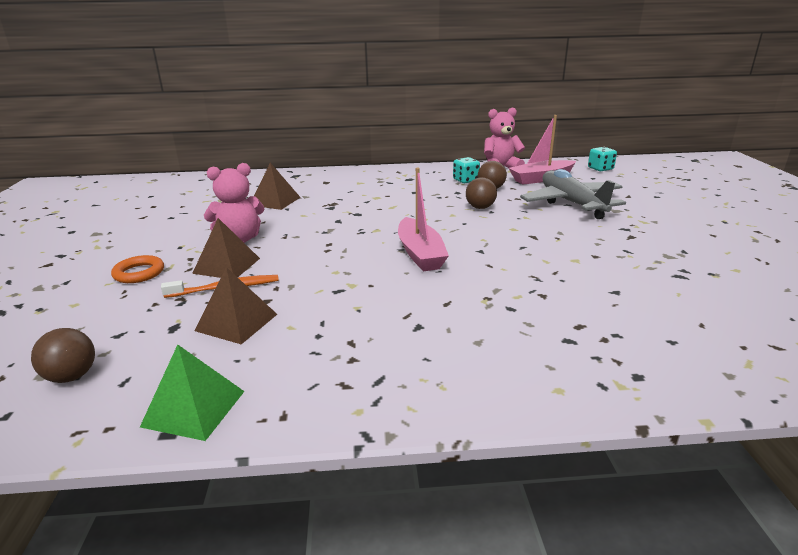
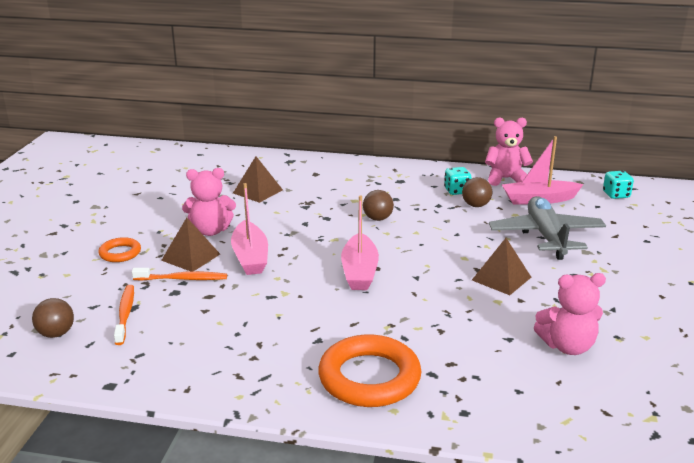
camera: 15 degrees right, 0 degrees up
green pyramid [140,345,245,441] -> none
brown pyramid [195,267,277,344] -> brown pyramid moved to [472,238,531,295]
brown ball [466,177,497,209] -> brown ball moved to [363,190,394,221]
none -> orange toothbrush [114,285,134,345]
none -> pink boat [231,183,268,275]
none -> orange ring [318,335,421,407]
none -> pink teddy bear [534,273,606,355]

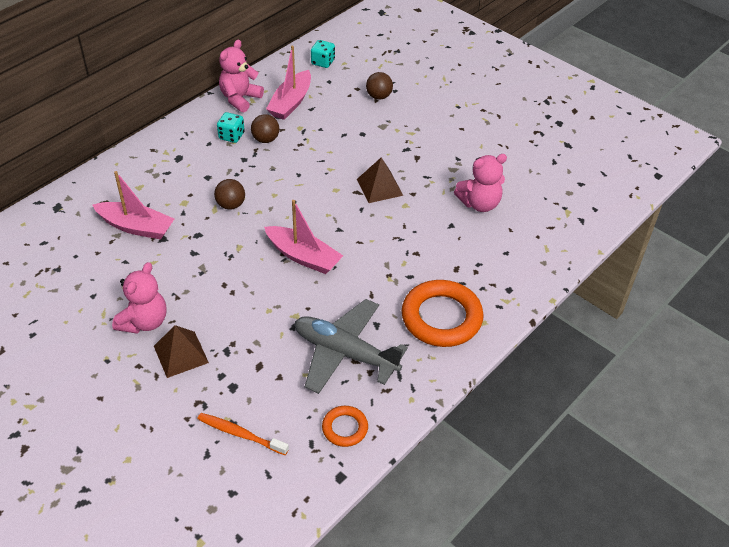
camera: 60 degrees left, 20 degrees up
brown ball [32,298,74,338] -> brown ball moved to [366,72,393,100]
orange ring [98,237,141,262] -> orange ring moved to [322,406,368,447]
orange toothbrush [132,268,227,281] -> none
pink boat [231,183,268,275] -> pink boat moved to [92,171,174,240]
brown pyramid [233,156,283,203] -> none
grey plane [489,196,606,260] -> grey plane moved to [295,299,408,394]
pink teddy bear [534,273,606,355] -> pink teddy bear turned 45 degrees clockwise [454,154,507,212]

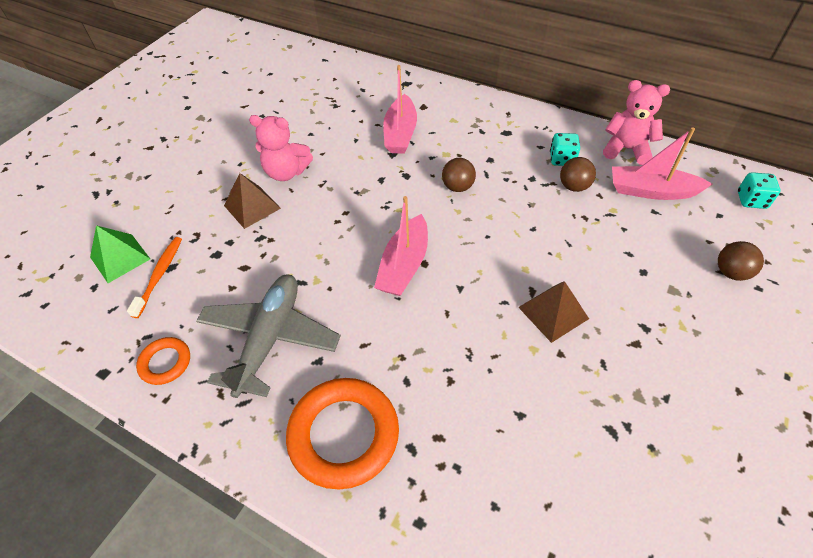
camera: 80 degrees right, 5 degrees up
pink teddy bear [454,154,507,212] -> none
none -> green pyramid [90,225,150,283]

